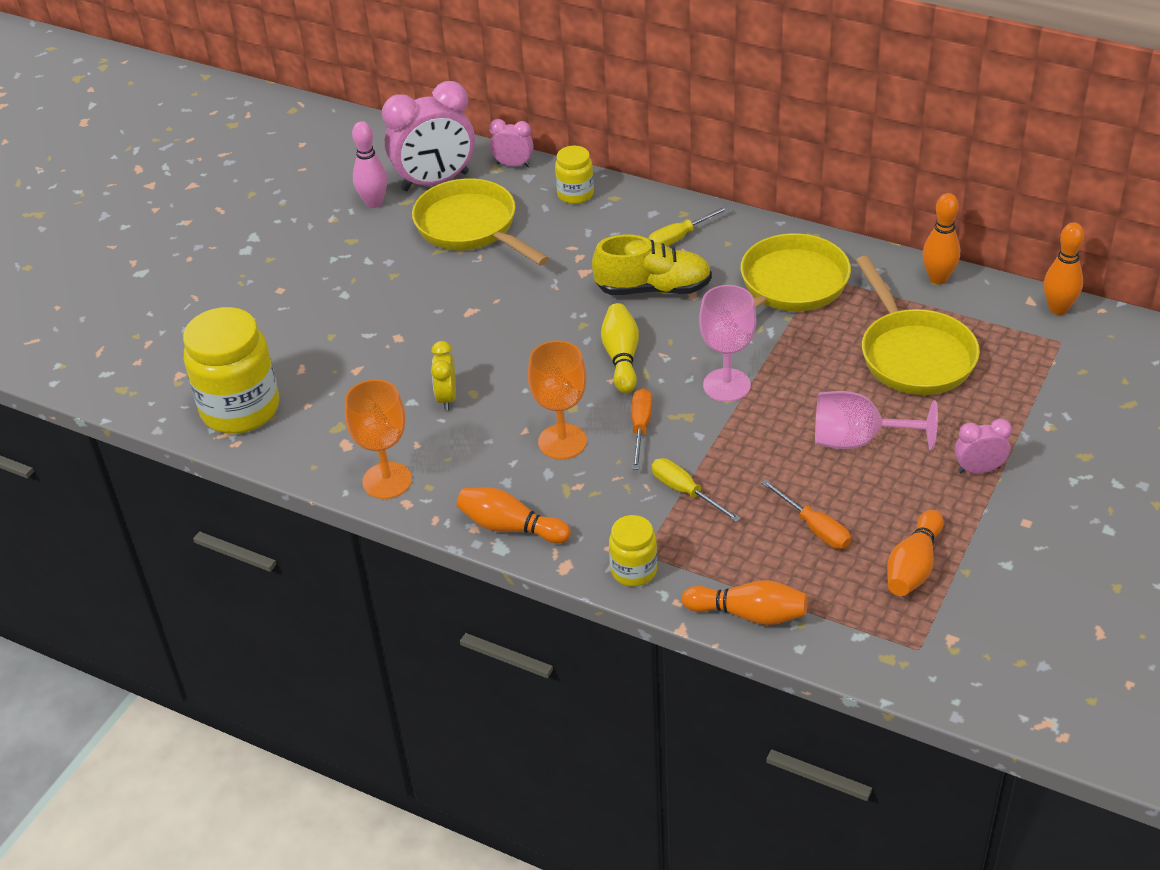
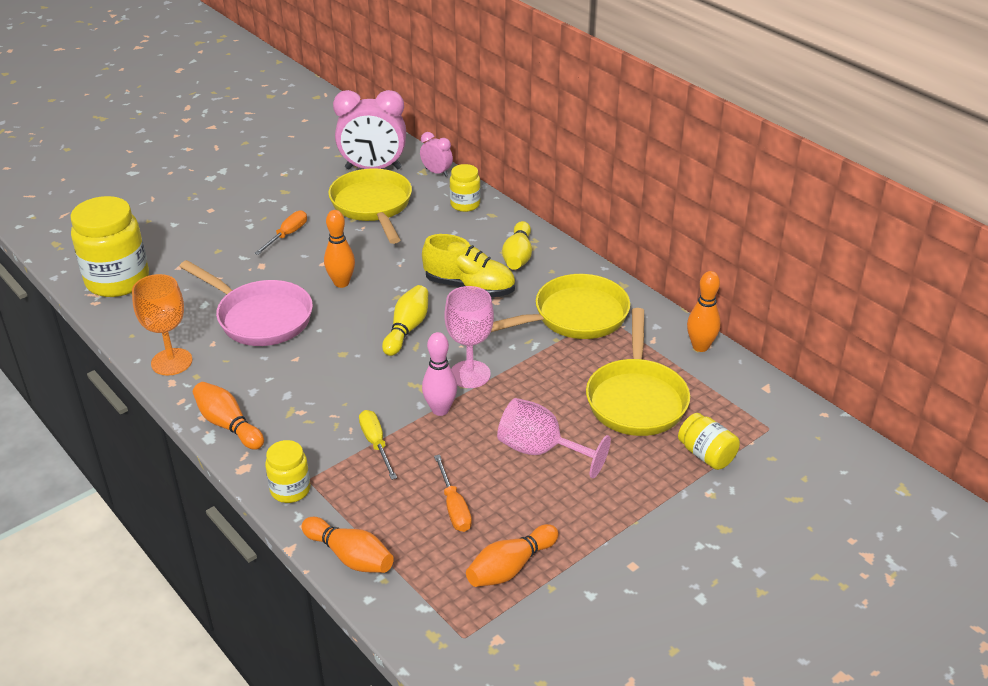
camera: 20 degrees right, 5 degrees down
pink bowling pin [352,121,387,208] -> pink bowling pin moved to [422,332,457,416]
yellow clock [431,341,456,411] -> pink pan [179,260,313,346]
orange goblet [528,341,587,459] -> none
orange screwdriver [632,388,652,470] -> orange screwdriver moved to [254,210,307,255]
yellow screwdriver [648,206,730,246] -> yellow bowling pin [502,221,532,270]
pink clock [955,419,1012,474] -> none
orange bowling pin [1044,222,1084,315] -> orange bowling pin moved to [324,210,355,288]
none -> yellow jar [678,413,740,470]

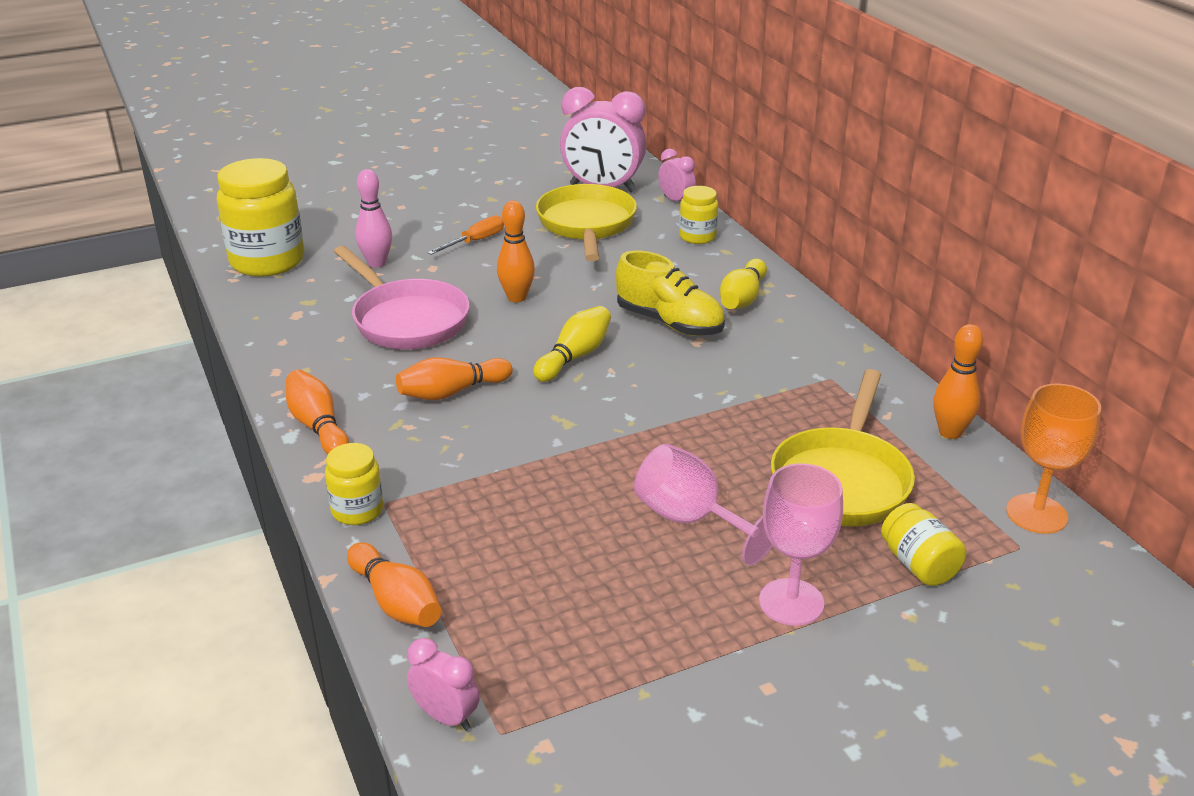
camera: 15 degrees right, 5 degrees down
orange goblet [132,274,192,376] -> orange goblet moved to [1006,383,1101,534]
yellow screwdriver [359,410,397,480] -> none
pink bowling pin [422,332,457,416] -> pink bowling pin moved to [355,169,392,268]
orange screwdriver [434,455,472,532] -> none
pink goblet [445,286,494,388] -> pink goblet moved to [759,463,843,626]
orange bowling pin [466,524,559,587] -> orange bowling pin moved to [396,357,513,400]
yellow pan [491,274,630,339] -> none
none -> pink clock [407,638,480,731]

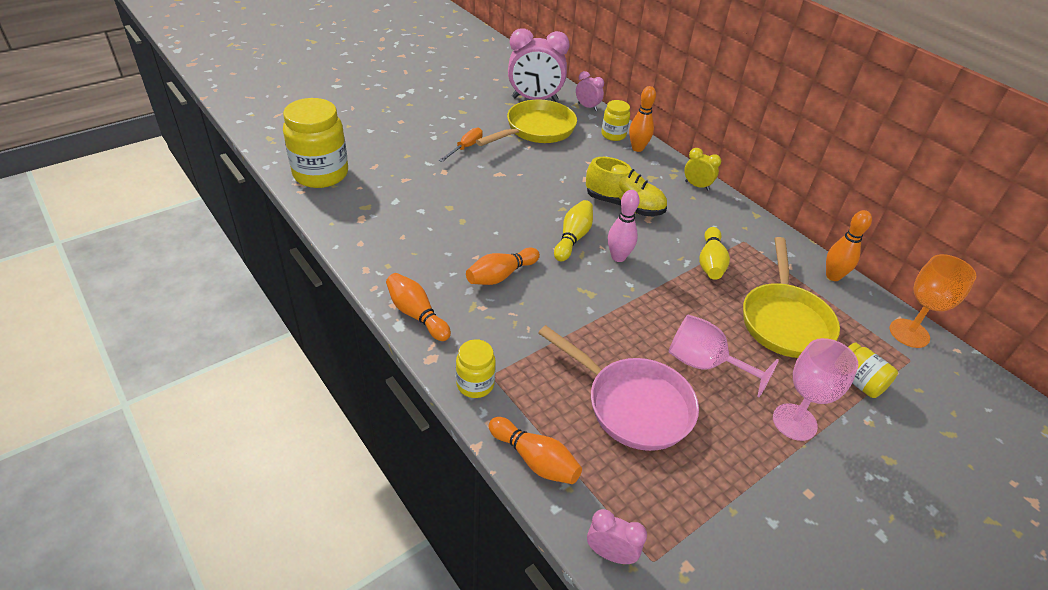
camera: 15 degrees left, 10 degrees up
pink pan [334,246,470,349] -> pink pan moved to [538,325,699,451]
pink bowling pin [355,169,392,268] -> pink bowling pin moved to [608,190,640,262]
orange bowling pin [497,200,535,302] -> orange bowling pin moved to [629,86,656,152]
yellow pan [536,184,637,261] -> yellow pan turned 60 degrees clockwise [476,100,577,146]
yellow bowling pin [720,259,767,309] -> yellow bowling pin moved to [699,227,730,280]
none -> yellow clock [684,148,721,191]

